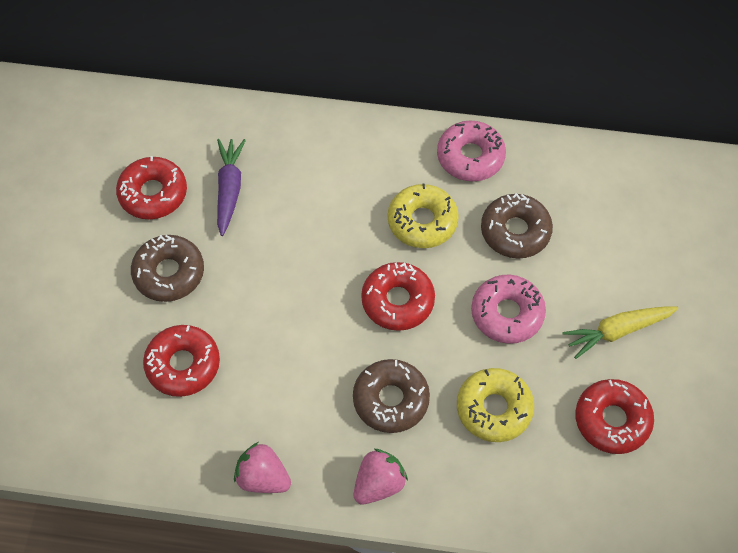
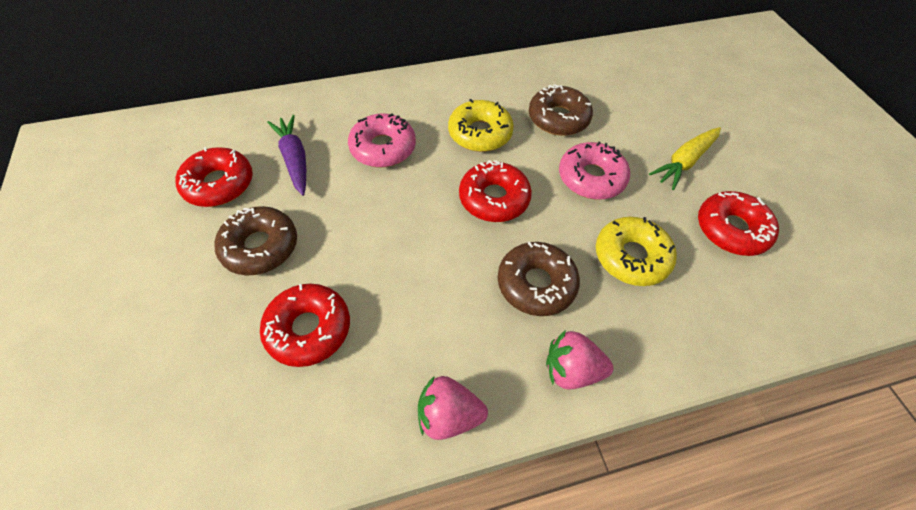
camera: 25 degrees left, 5 degrees down
pink strawberry [354,449,408,504] -> pink strawberry turned 105 degrees counterclockwise [546,330,614,390]
pink donut [437,121,506,181] -> pink donut moved to [348,113,416,168]

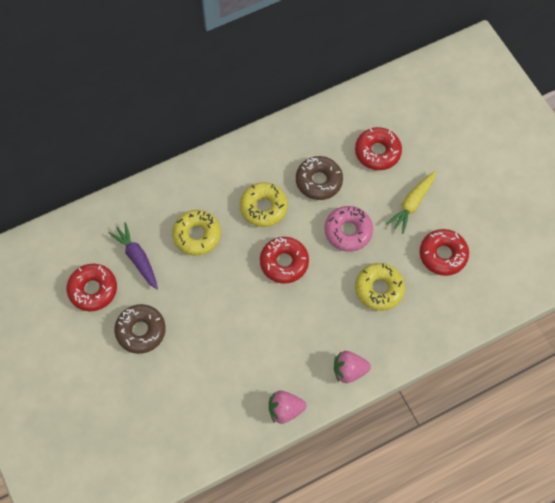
camera: 10 degrees left, 10 degrees up
red donut [260,283,350,367] -> red donut moved to [355,127,402,170]
pink donut [348,113,416,168] -> yellow donut [172,210,221,256]
brown donut [498,242,580,316] -> none

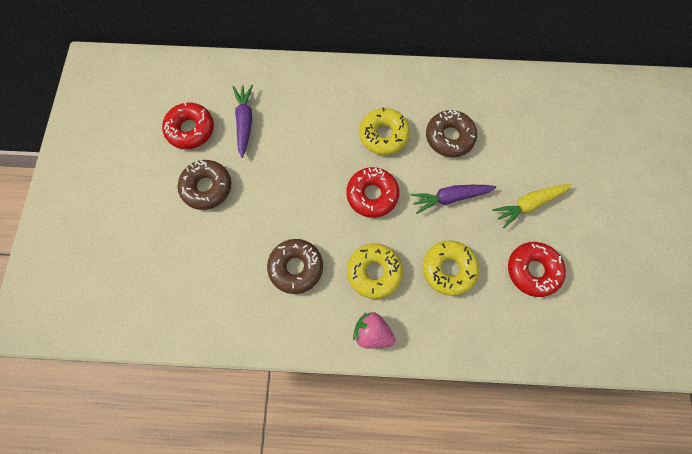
camera: 30 degrees right, 5 degrees up
yellow donut [172,210,221,256] -> yellow donut moved to [347,244,403,299]
pink strawberry [269,391,306,424] -> none
pink donut [325,206,373,252] -> purple carrot [411,185,496,214]
red donut [355,127,402,170] -> none
none -> brown donut [267,239,323,294]

